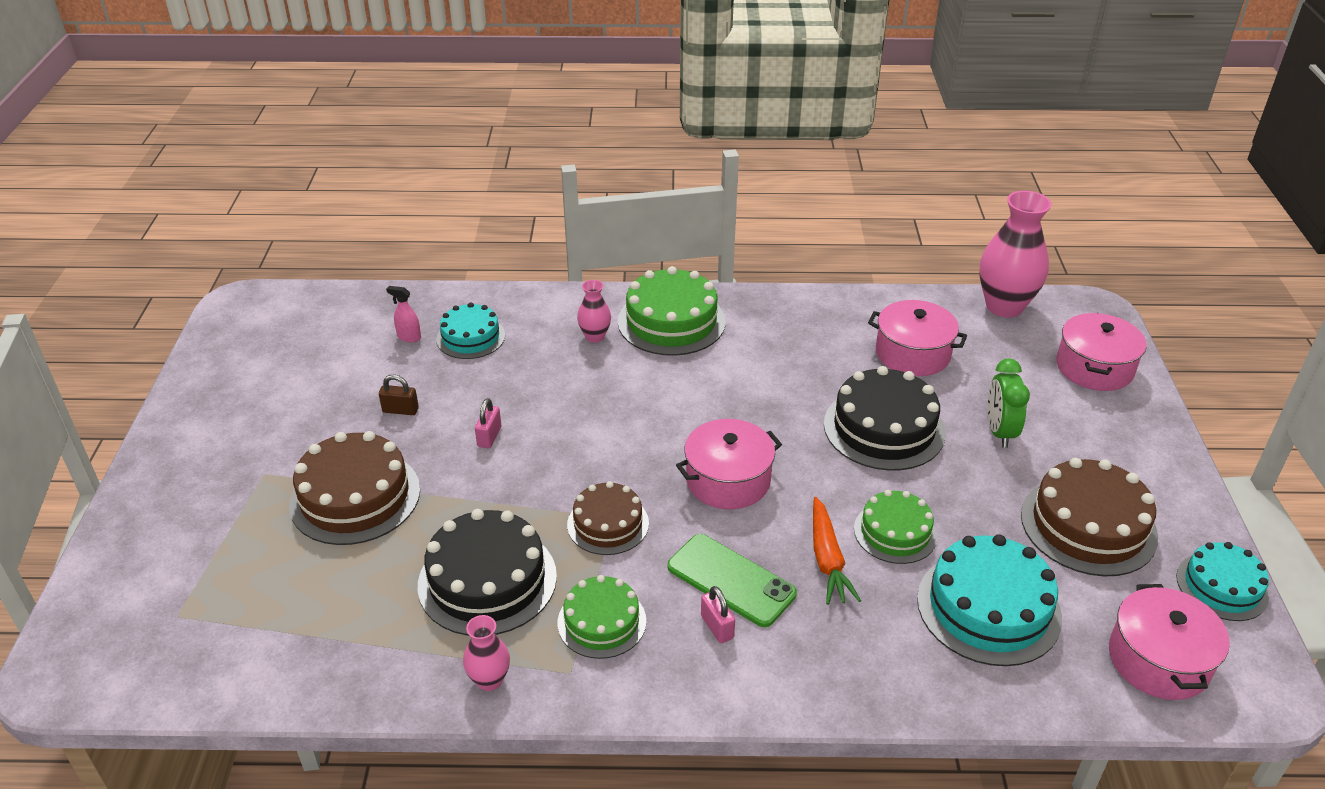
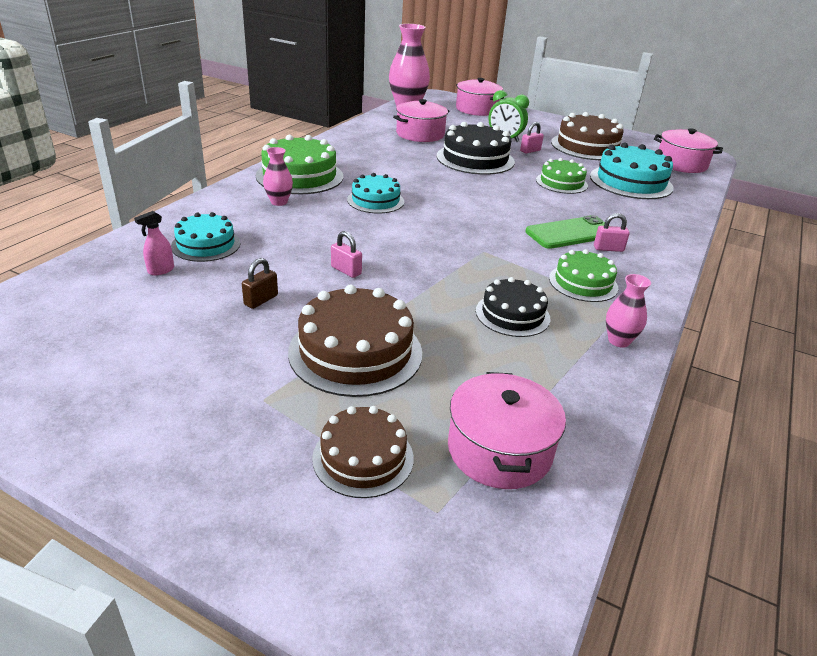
camera: 65 degrees left, 5 degrees down
black cake [418,509,557,636] -> black cake [476,277,550,337], size x0.62
brown cake [567,481,649,555] -> brown cake moved to [312,406,414,498]
pink pot [676,419,782,509] -> pink pot moved to [448,372,566,489]
orange carrot [813,497,861,605] -> none
turquoise cake [1176,542,1269,621] -> turquoise cake moved to [347,173,404,214]
none -> pink padlock [520,122,544,153]

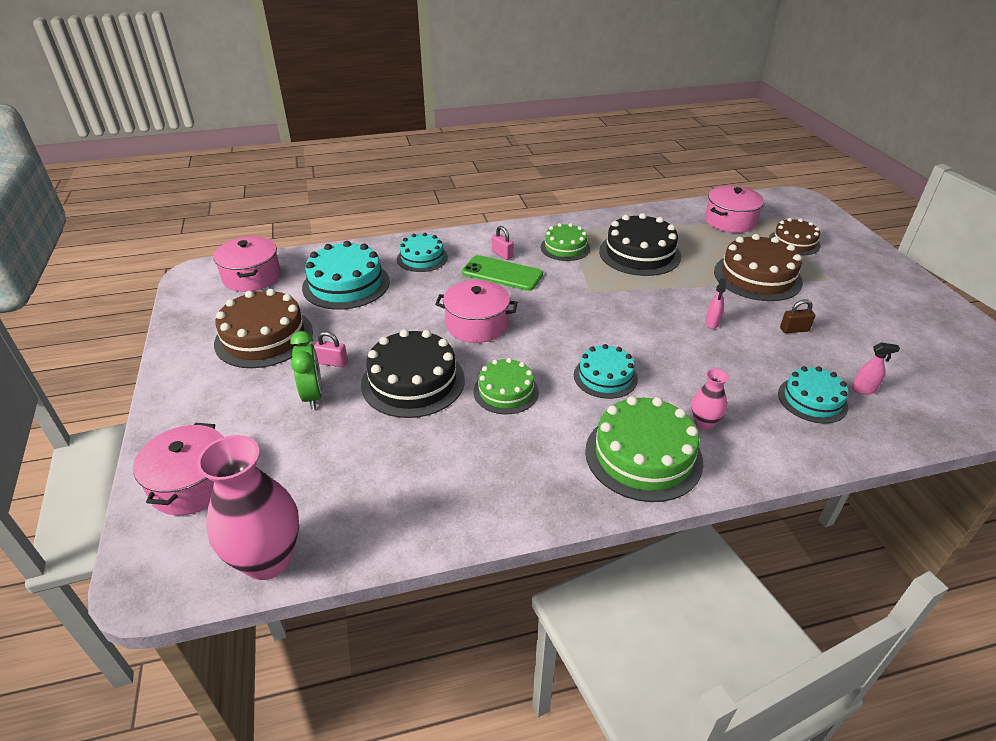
camera: 130 degrees left, 5 degrees up
pink padlock [331,231,362,278] -> pink spray bottle [705,278,726,329]
pink pot [393,99,449,142] -> pink pot moved to [435,280,518,343]
black cake [476,277,550,337] -> black cake [599,213,681,276], size x1.61
green cake [536,158,588,194] -> green cake moved to [473,358,539,414]
pink vase [606,274,651,348] -> none
none -> turquoise cake [397,233,448,272]

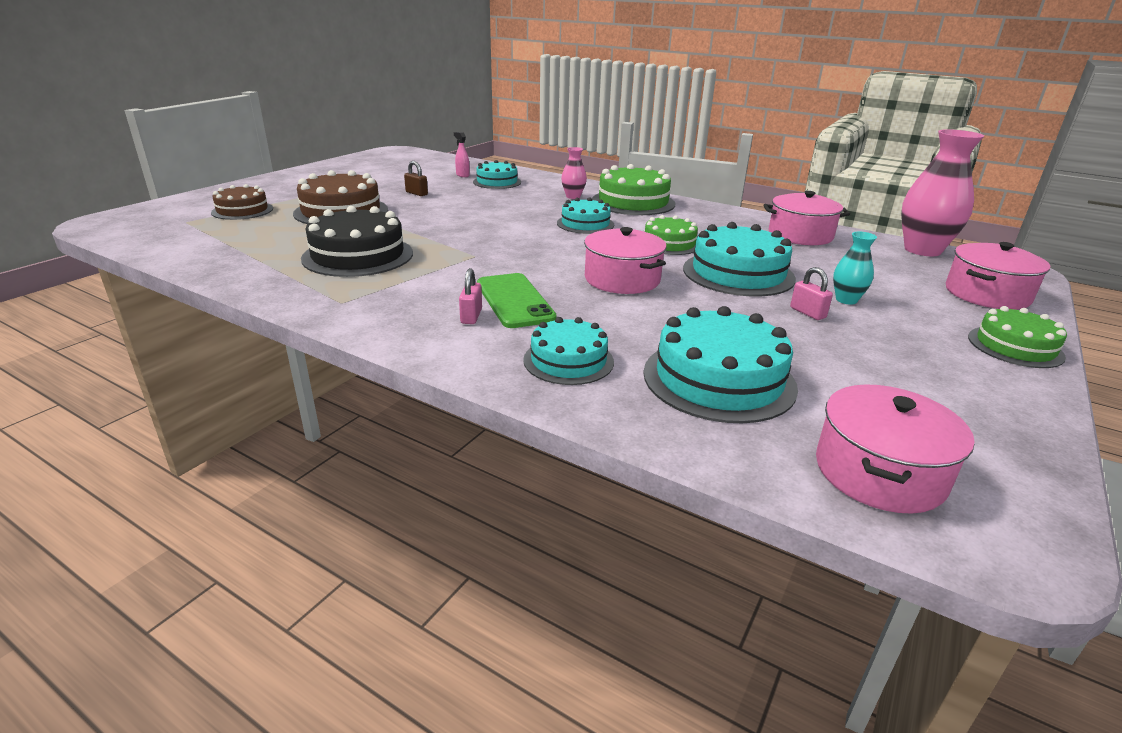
camera: 135 degrees left, 10 degrees down
brown cake [214,289,313,368] -> none
green clock [291,331,322,409] -> turquoise vase [833,232,877,305]
black cake [361,329,465,418] -> turquoise cake [683,222,796,296]
green cake [541,223,590,261] -> green cake moved to [968,306,1067,368]
pink pot [705,186,764,233] -> pink pot moved to [763,191,850,245]
pink spray bottle [705,278,726,329] -> none

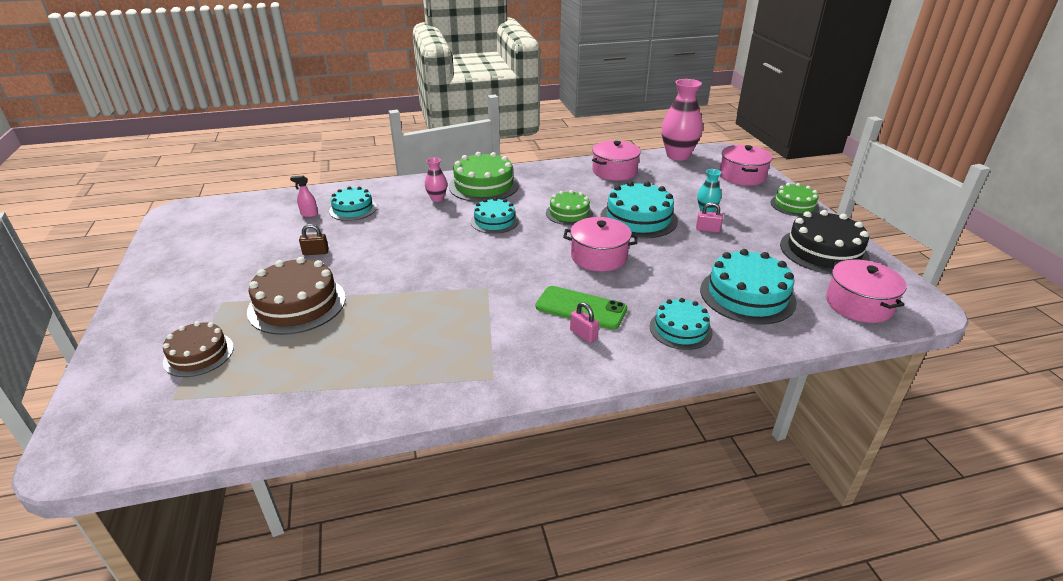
camera: 45 degrees left, 5 degrees up
black cake [301,206,413,277] -> black cake moved to [780,210,870,274]

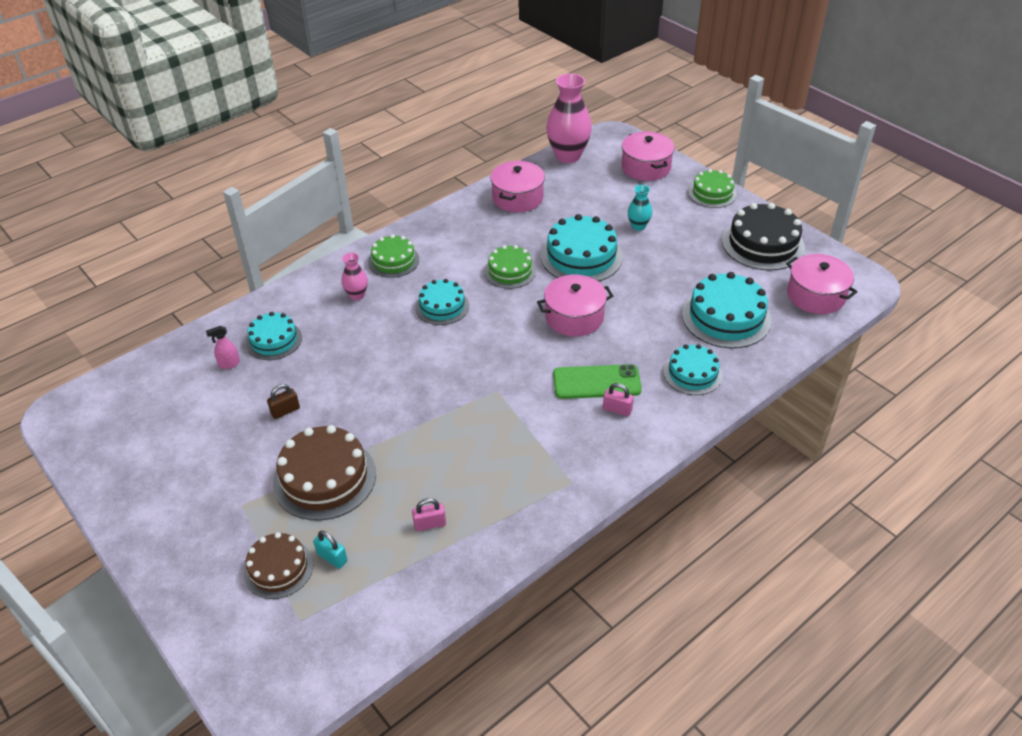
camera: 25 degrees left, 10 degrees up
green cake [449,152,519,202] -> green cake [368,234,419,278], size x0.62
pink padlock [696,202,723,233] -> pink padlock moved to [412,498,446,531]
none -> turquoise padlock [313,531,347,568]

